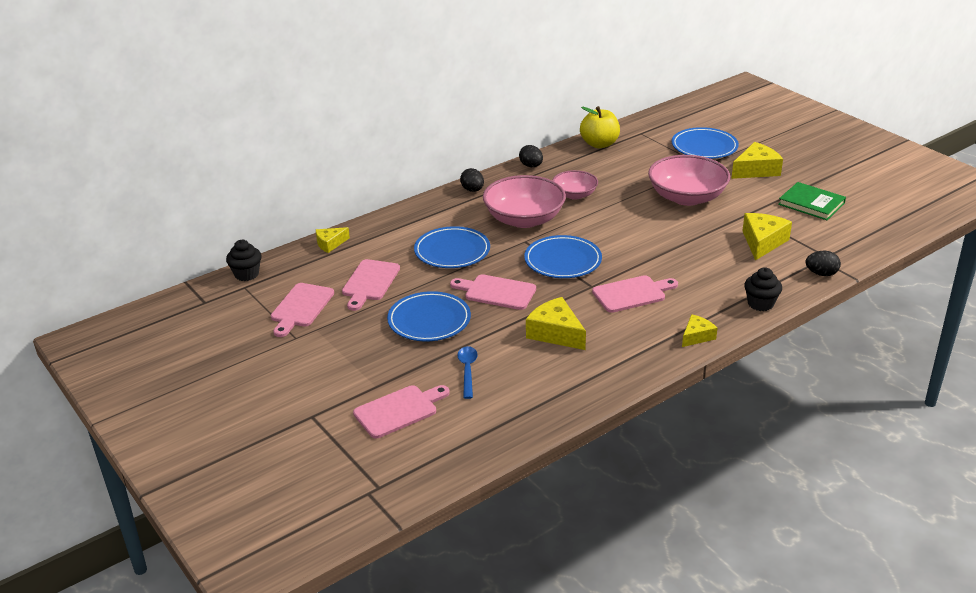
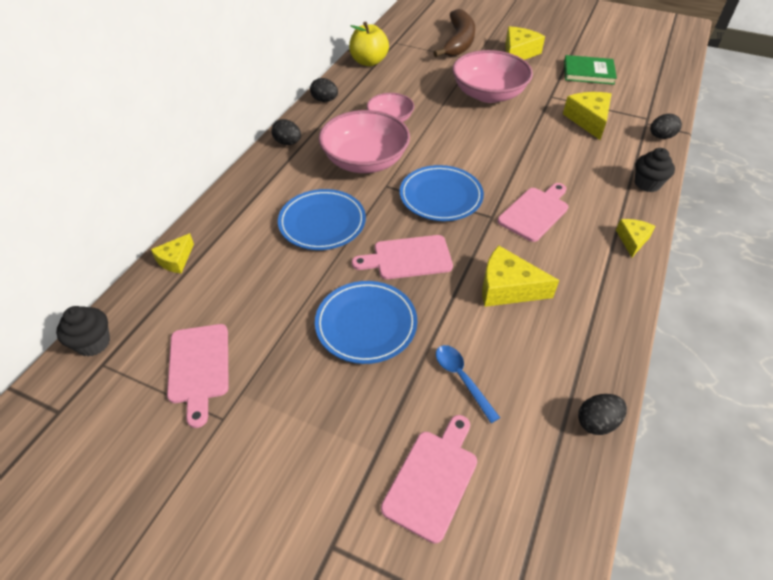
camera: 30 degrees left, 15 degrees up
pink cutting board [342,259,400,311] -> none
blue plate [672,127,739,159] -> brown banana [433,9,475,57]
none -> black egg [578,394,627,435]

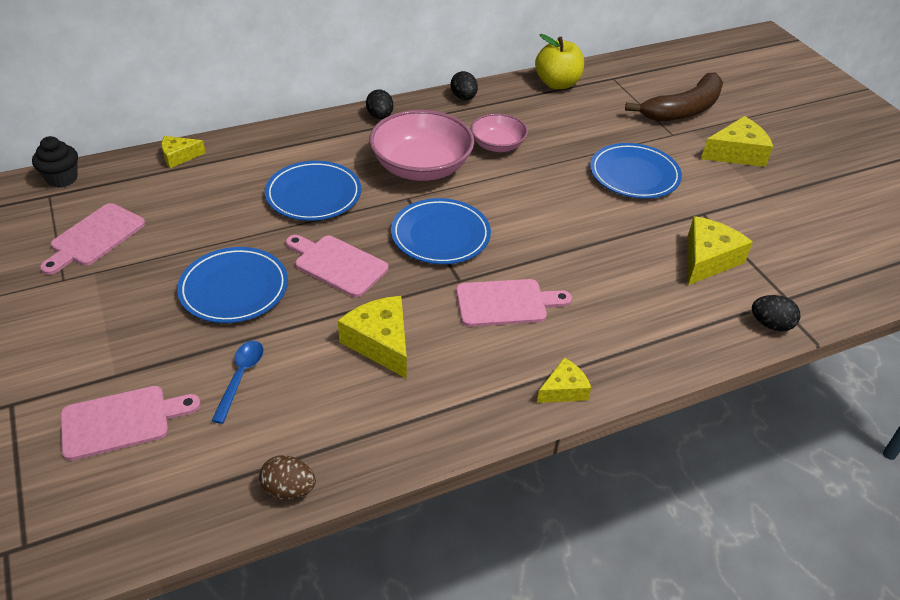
camera: 40 degrees right, 5 degrees down
pink bowl [452,50,533,103] -> blue plate [590,143,682,199]
green book [564,55,617,85] -> none
black egg [578,394,627,435] -> brown egg [259,455,316,500]
black cupcake [635,148,675,192] -> none

